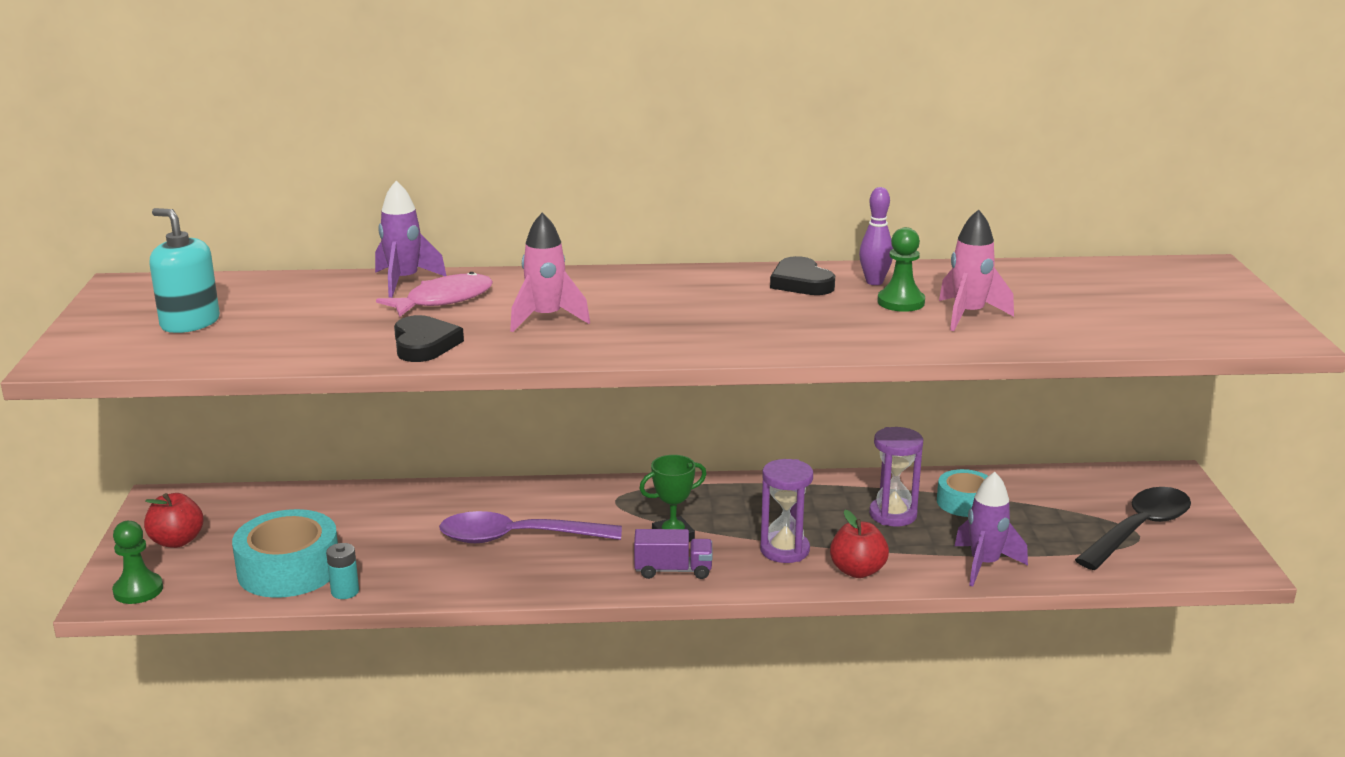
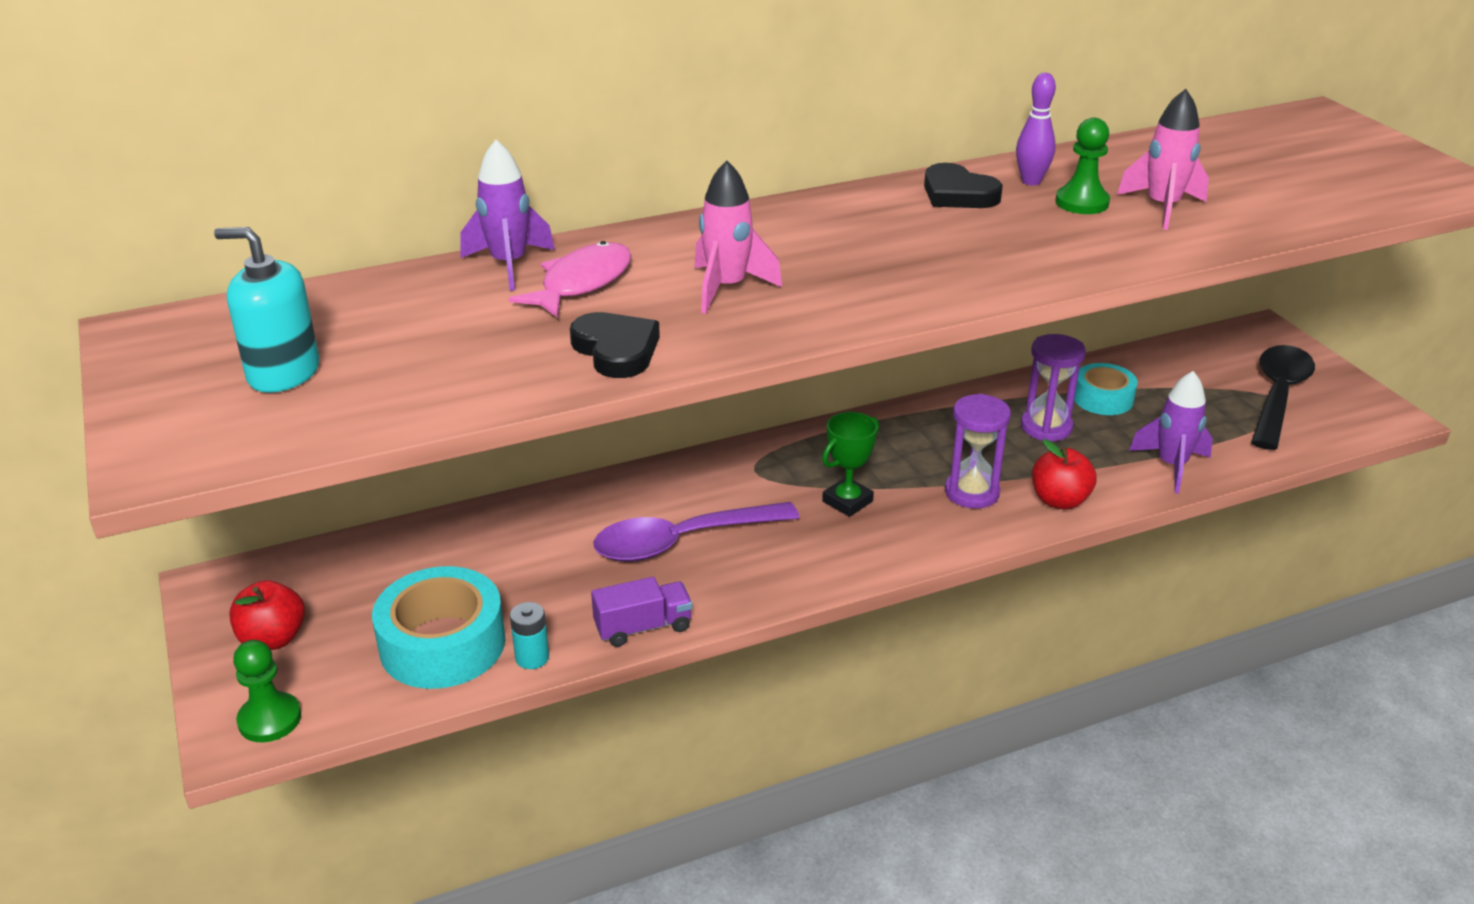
camera: 20 degrees left, 10 degrees up
purple truck [634,529,713,579] -> purple truck moved to [591,577,692,647]

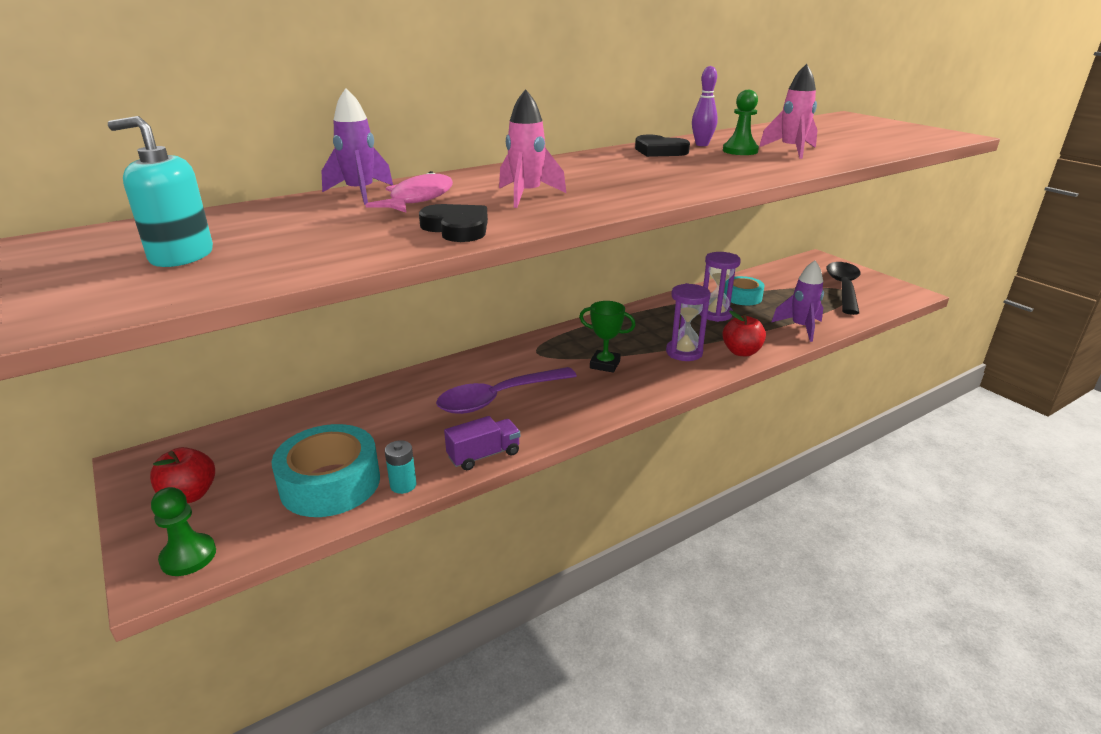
camera: 10 degrees left, 5 degrees down
green trophy [822,412,879,517] -> green trophy turned 75 degrees clockwise [579,301,636,373]

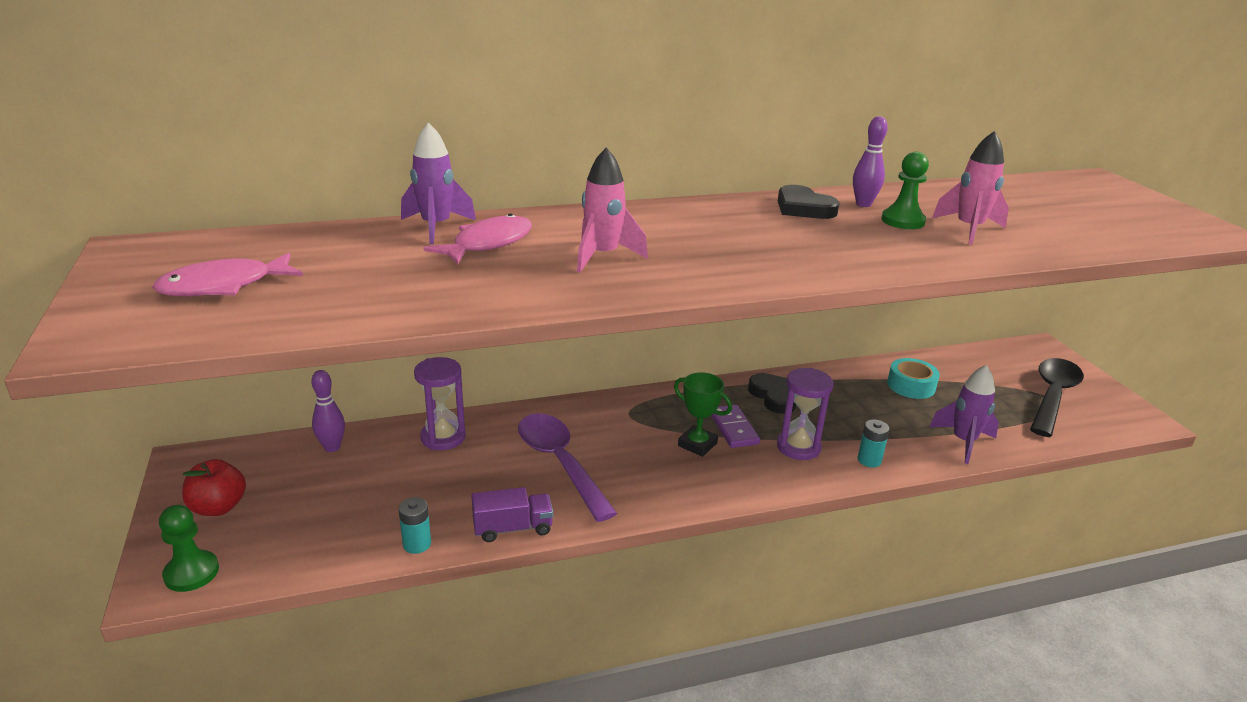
camera: 15 degrees right, 0 degrees up
turquoise soap dispenser [108,116,213,267] -> pink fish [152,253,303,297]
turquoise tape [272,424,380,517] -> none
black heart [419,204,488,242] -> black heart moved to [748,373,796,414]
purple spoon [436,367,577,414] -> purple spoon turned 75 degrees clockwise [518,413,617,522]
purple hourglass [699,252,741,322] -> purple hourglass moved to [414,357,466,450]
red apple [722,311,766,356] -> turquoise battery [858,419,890,468]
none -> purple bowling pin [311,370,345,452]
none -> purple domino [711,404,760,448]

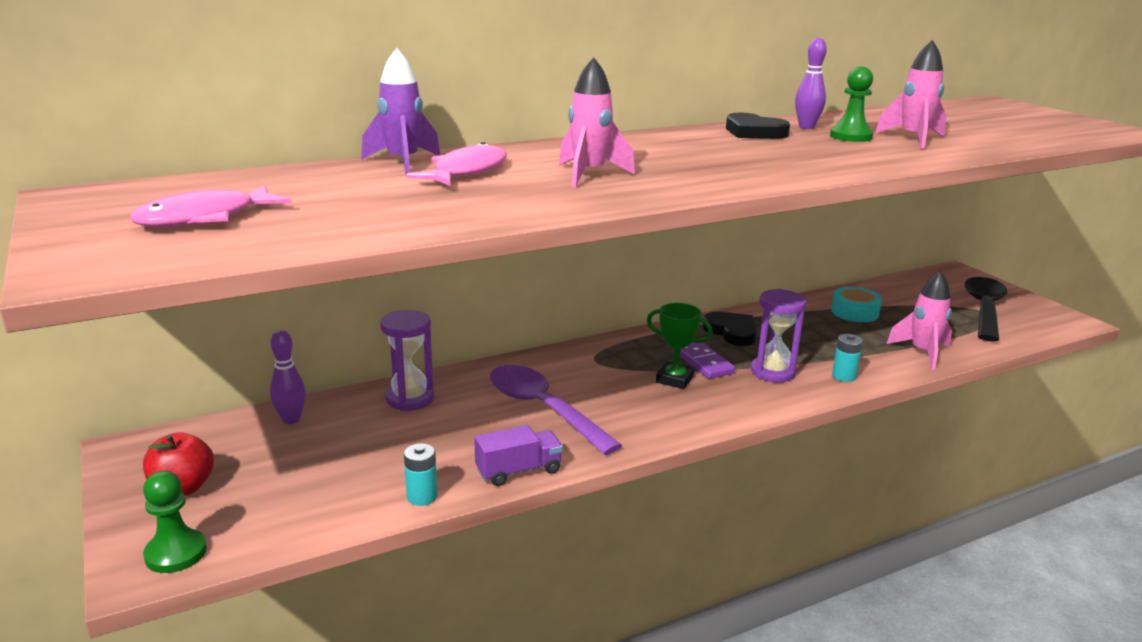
camera: 10 degrees left, 5 degrees down
purple rocket [929,365,999,464] -> pink rocket [886,271,952,370]

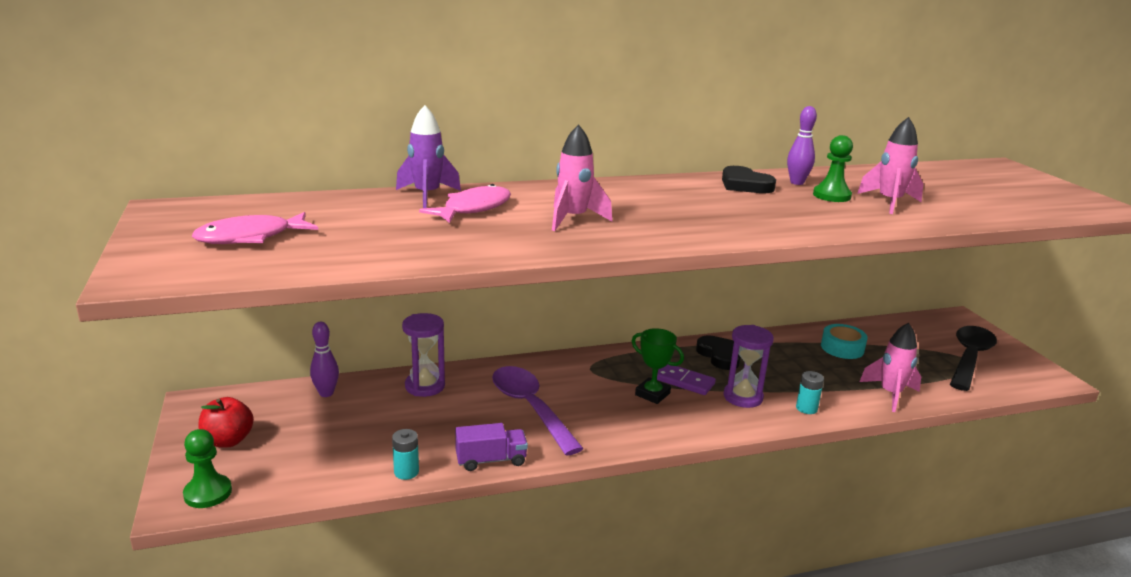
camera: 10 degrees right, 0 degrees up
purple domino [680,342,735,379] -> purple domino turned 45 degrees counterclockwise [657,365,716,395]

